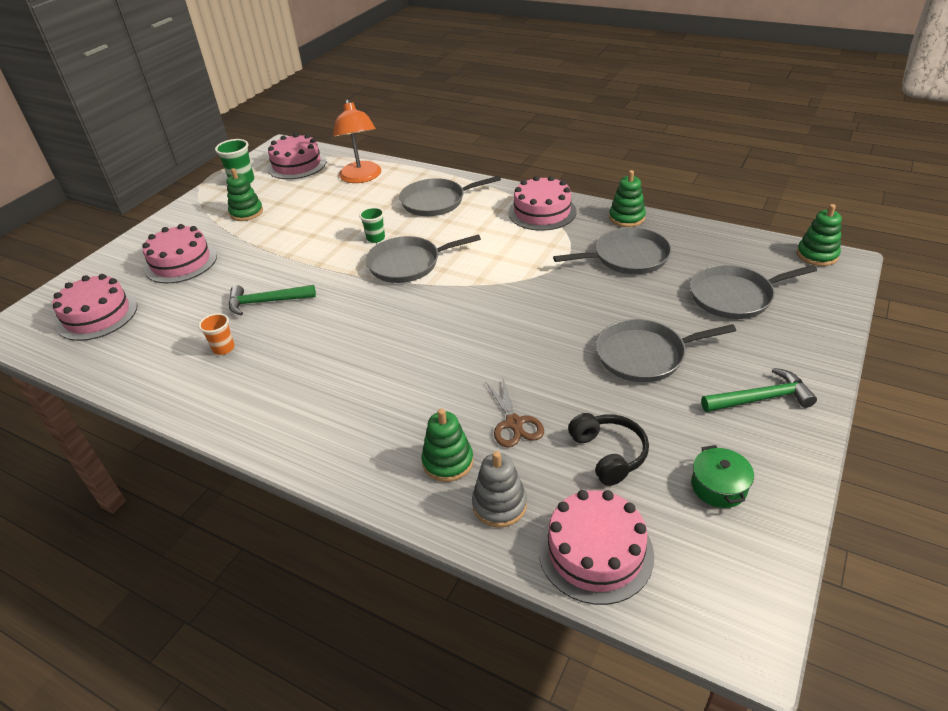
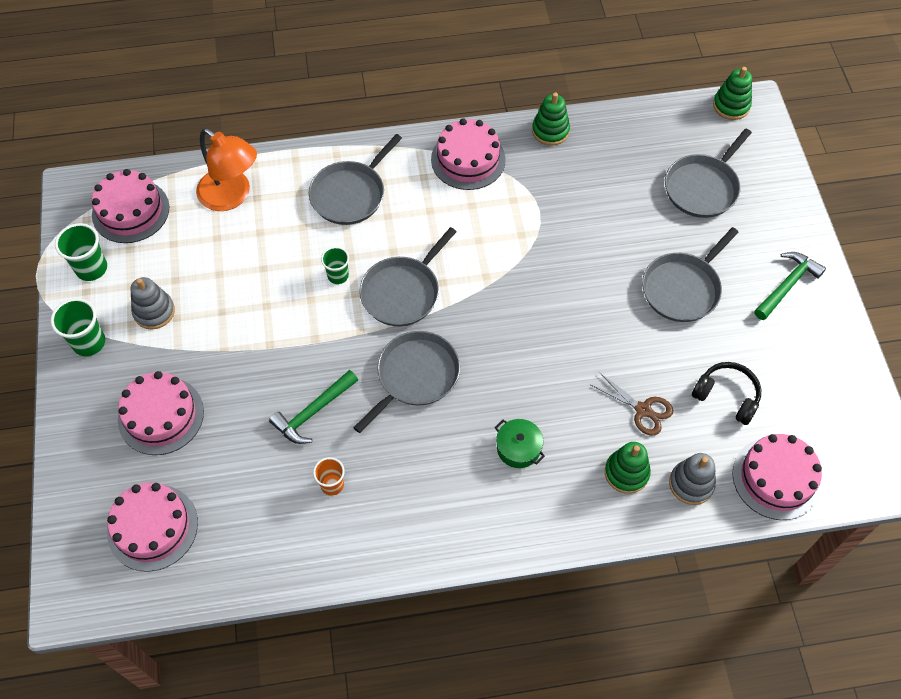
camera: 40 degrees left, 20 degrees up
green stacking toy [227,168,263,221] -> grey stacking toy [130,277,175,330]
grey pan [553,227,672,274] -> grey pan moved to [353,331,460,433]
green pot [691,445,754,508] -> green pot moved to [495,419,545,468]
none -> green cup [51,298,105,356]

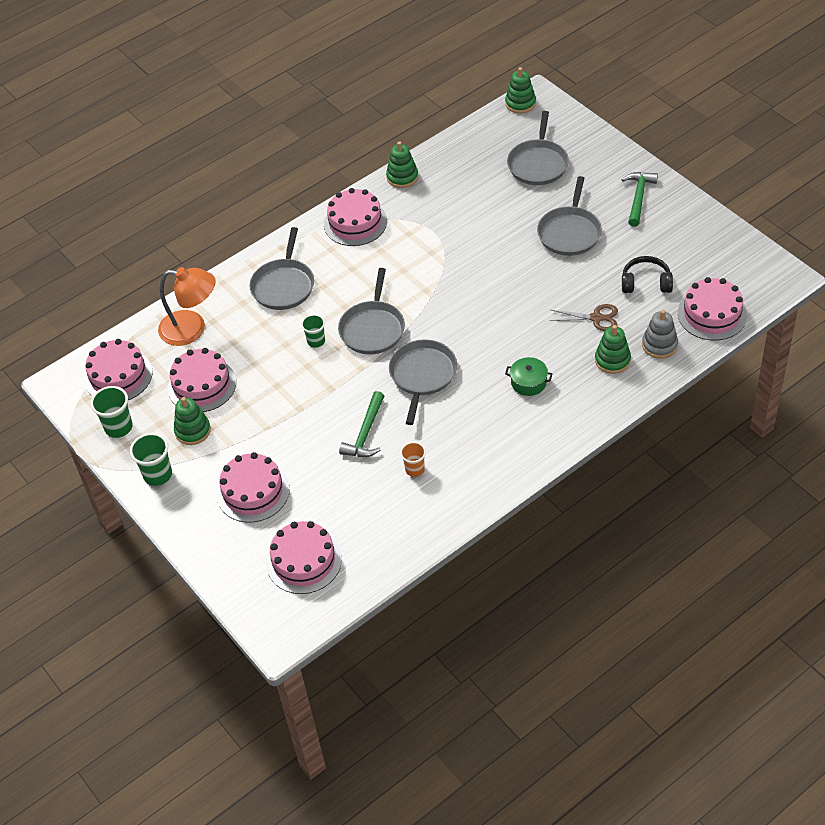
camera: 25 degrees left, 10 degrees down
grey stacking toy [130,277,175,330] -> green stacking toy [174,397,211,445]
none -> pink cake [168,348,236,412]

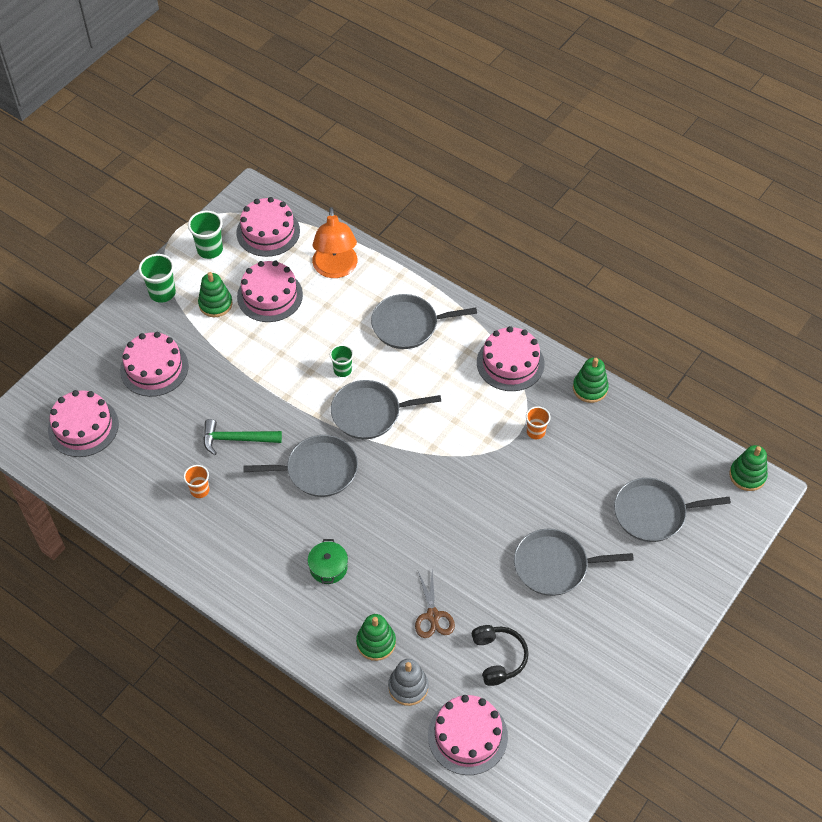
camera: 70 degrees right, 5 degrees up
green hammer [621,172,658,227] -> none
none -> orange cup [526,406,551,439]

